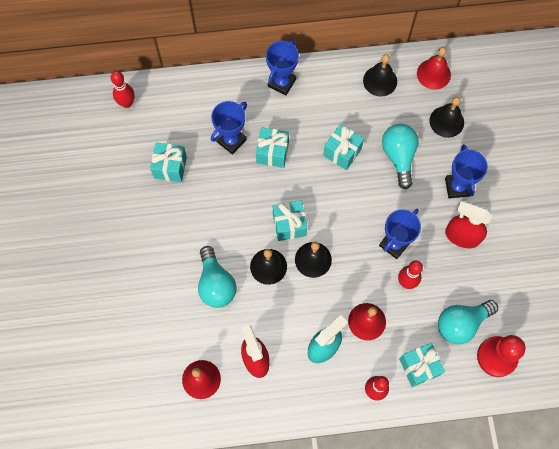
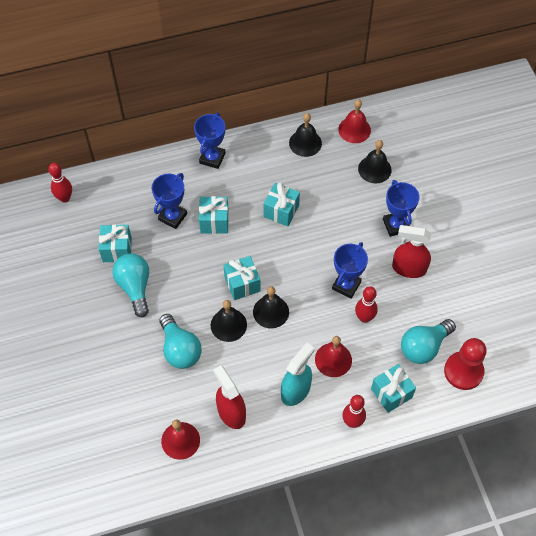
camera: 10 degrees left, 10 degrees down
turquoise light bulb [382,124,419,189] -> turquoise light bulb moved to [113,253,149,317]

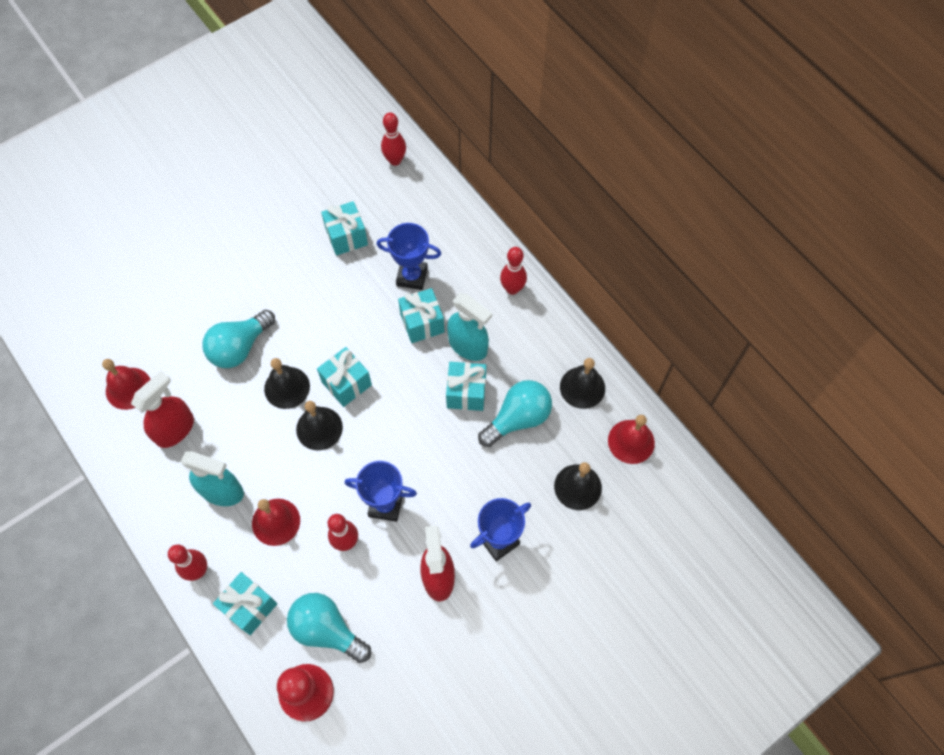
camera: 70 degrees right, 5 degrees up
turquoise light bulb [113,253,149,317] -> turquoise light bulb moved to [478,380,552,447]
blue trophy [194,113,225,169] -> red bowling pin [500,247,527,295]
none -> turquoise spray bottle [447,293,492,361]

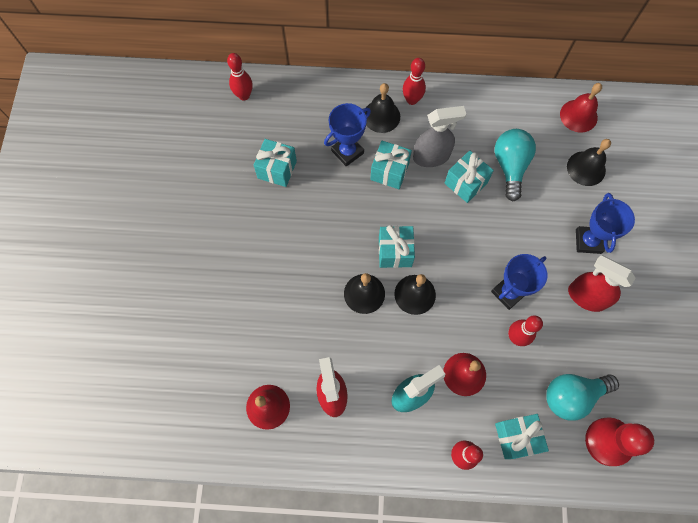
camera: 50 degrees left, 5 degrees up
turquoise light bulb [203,310,275,368] -> none
turquoise spray bottle [447,293,492,361] -> grey spray bottle [413,106,466,167]
black bell [560,358,605,409] -> black bell moved to [365,83,400,133]

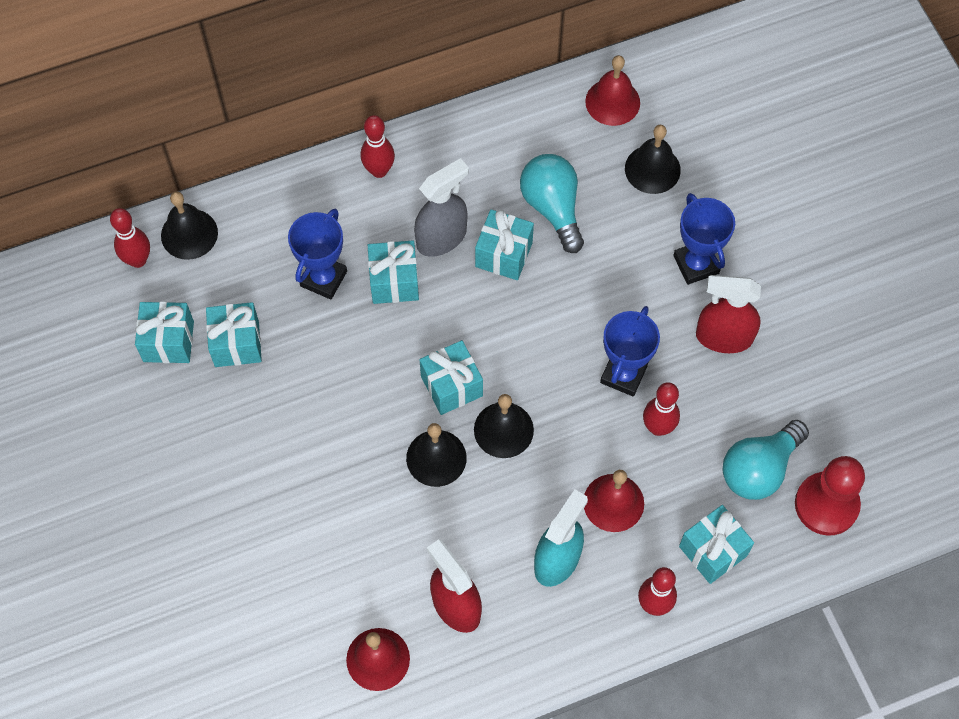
camera: 25 degrees left, 5 degrees down
black bell [365,83,400,133] -> black bell moved to [161,191,218,260]
none -> turquoise gift [135,301,194,363]

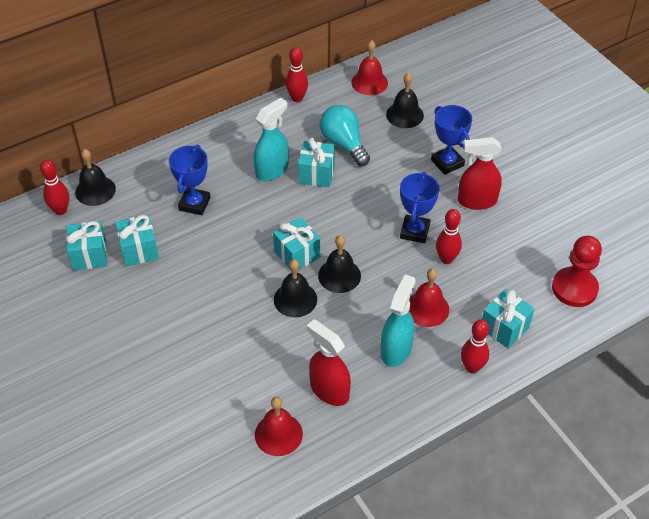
camera: 10 degrees left, 15 degrees down
red bowling pin [361,115,395,178] -> red bowling pin moved to [286,47,308,102]
turquoise gift [368,241,419,304] -> none
grey spray bottle [414,158,469,257] -> turquoise spray bottle [254,98,289,181]
turquoise light bulb [723,420,809,500] -> none

